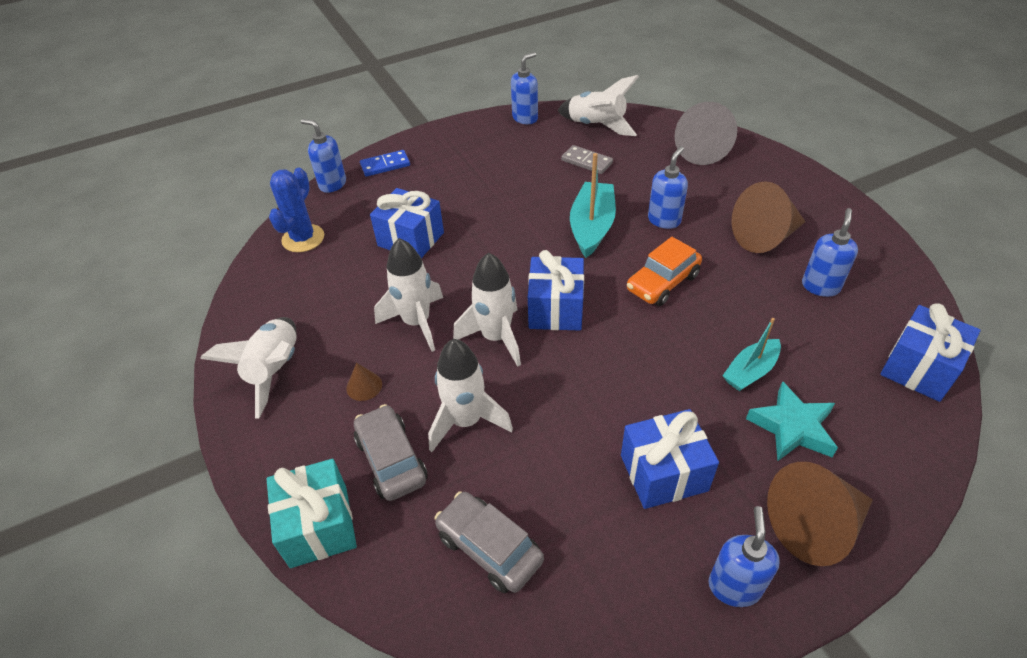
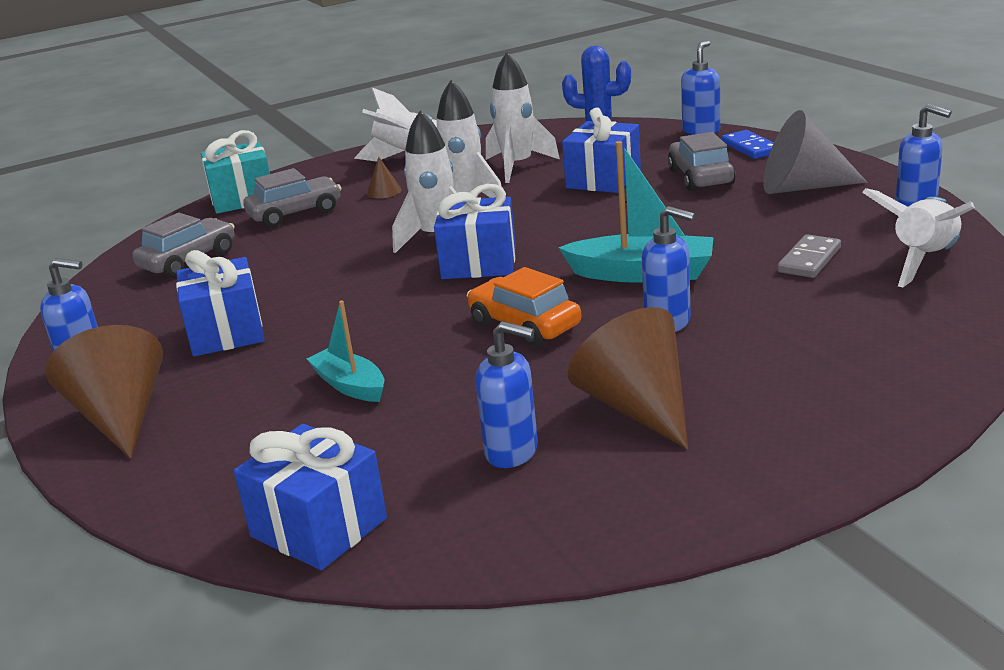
camera: 90 degrees right, 20 degrees down
white rocket [428,339,513,452] -> white rocket moved to [486,52,560,183]
grey cone [674,102,737,165] -> grey cone moved to [763,110,867,194]
turquoise star [746,381,838,461] -> none
none -> grey car [668,132,736,191]

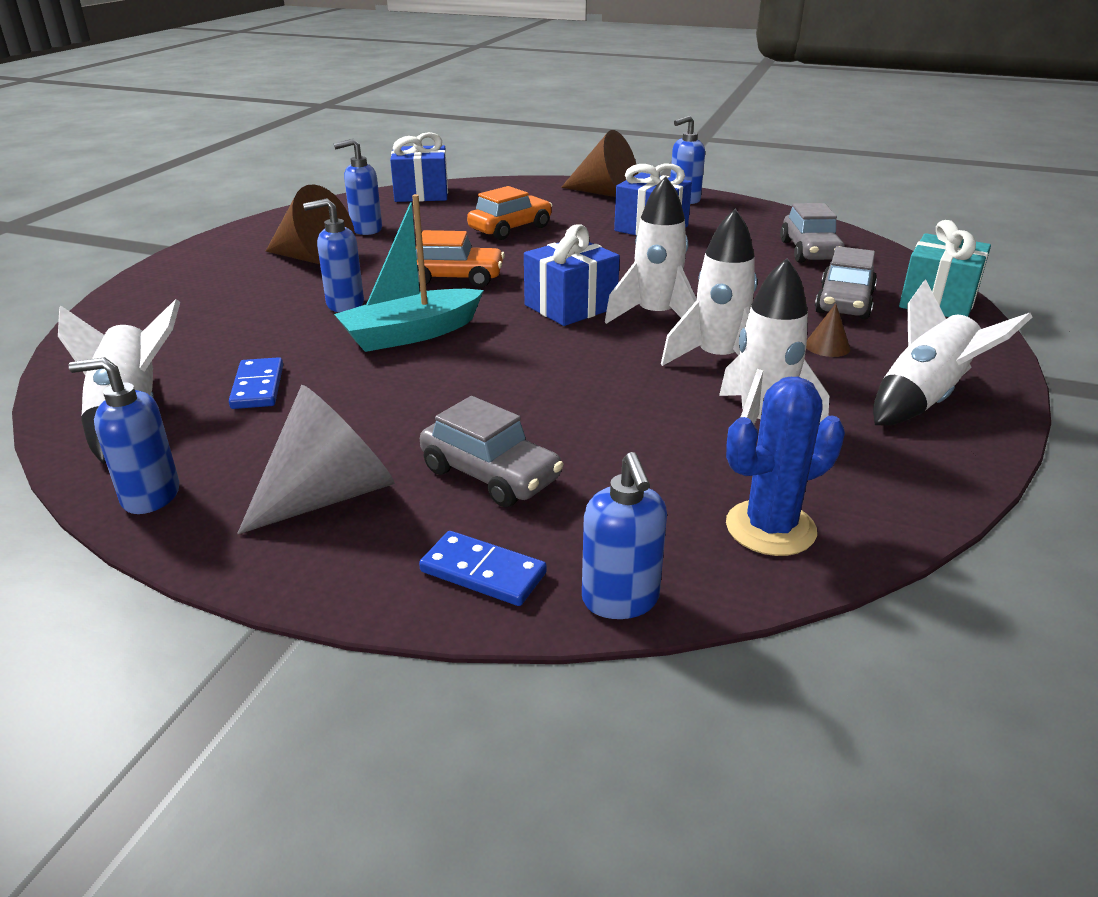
camera: 135 degrees right, 5 degrees up
turquoise boat [307,301,384,402] -> orange car [467,186,552,240]
blue gift [562,108,641,193] -> none
grey domino [777,234,841,278] -> blue domino [229,357,283,409]

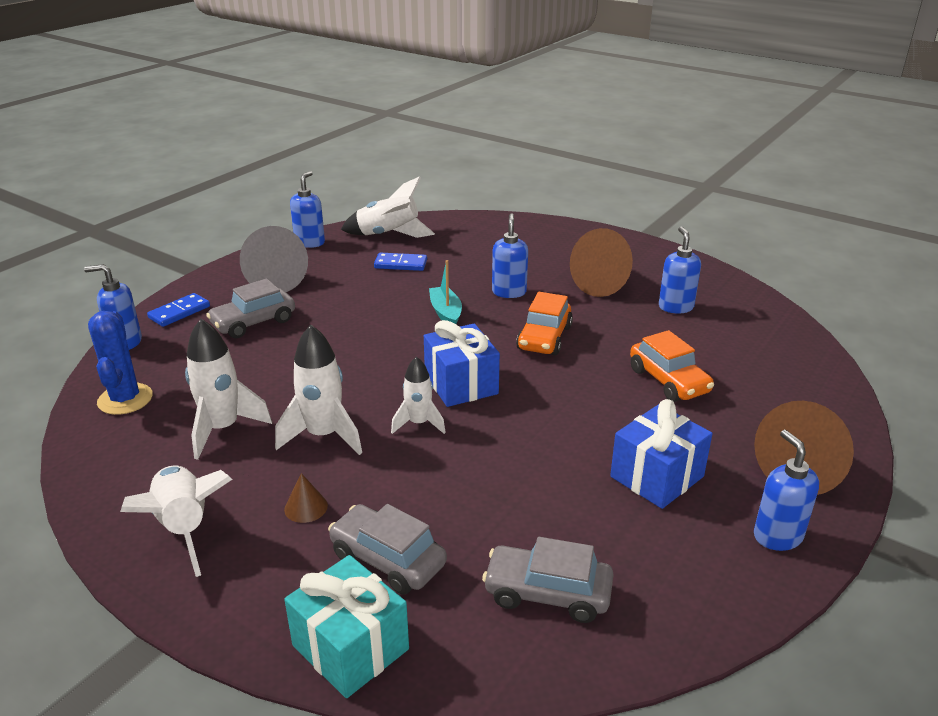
camera: 105 degrees right, 0 degrees up
turquoise boat [334,194,484,352] -> turquoise boat [429,260,462,324], size x0.63
blue gift [390,132,448,202] -> none
white rocket [605,176,697,324] -> white rocket [391,356,446,434], size x0.63

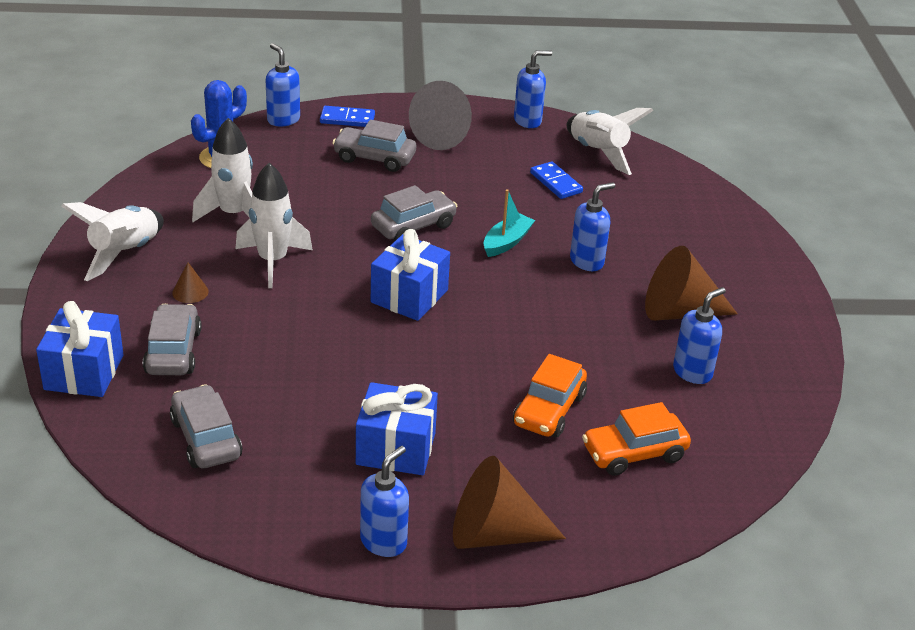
camera: 50 degrees right, 5 degrees up
turquoise gift [284,555,409,698] -> blue gift [36,301,124,397]
white rocket [391,356,446,434] -> none
orange car [516,292,573,356] -> orange car moved to [582,402,691,476]
none -> grey car [371,185,457,241]

